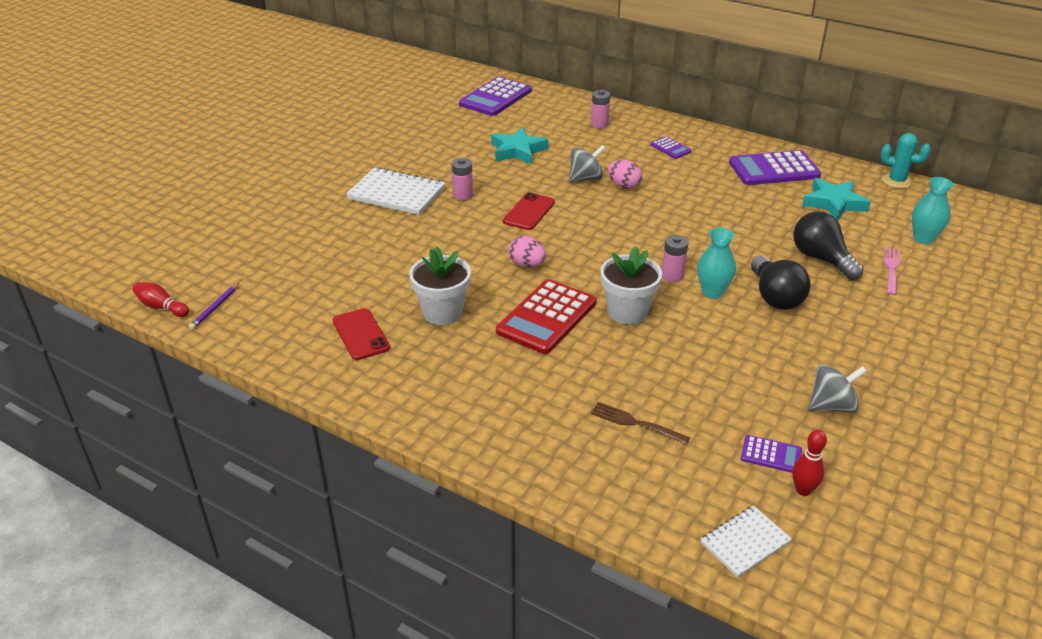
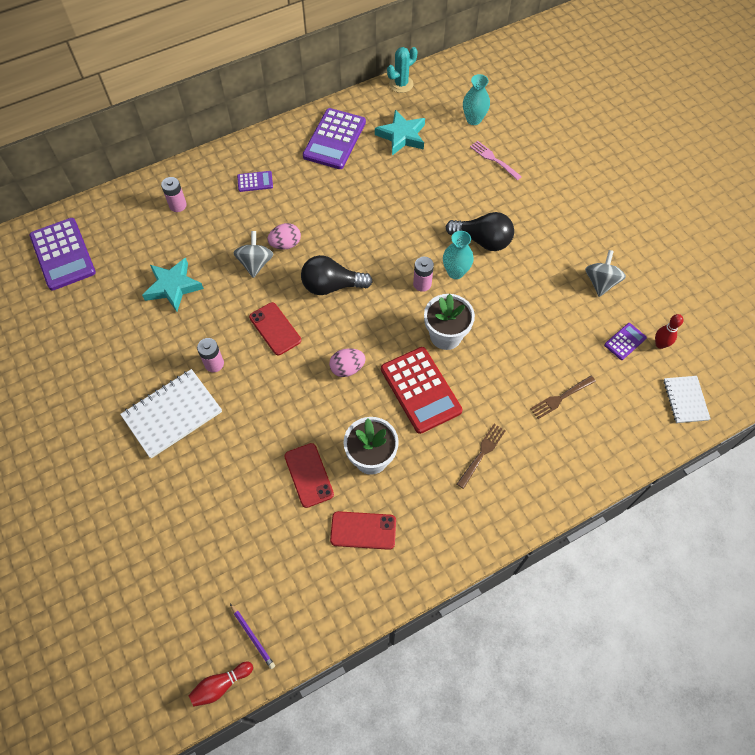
camera: 60 degrees left, 25 degrees up
black light bulb [793,211,864,280] -> black light bulb moved to [301,255,373,295]
none -> red phone [284,443,334,508]
none -> brown fork [457,424,506,489]

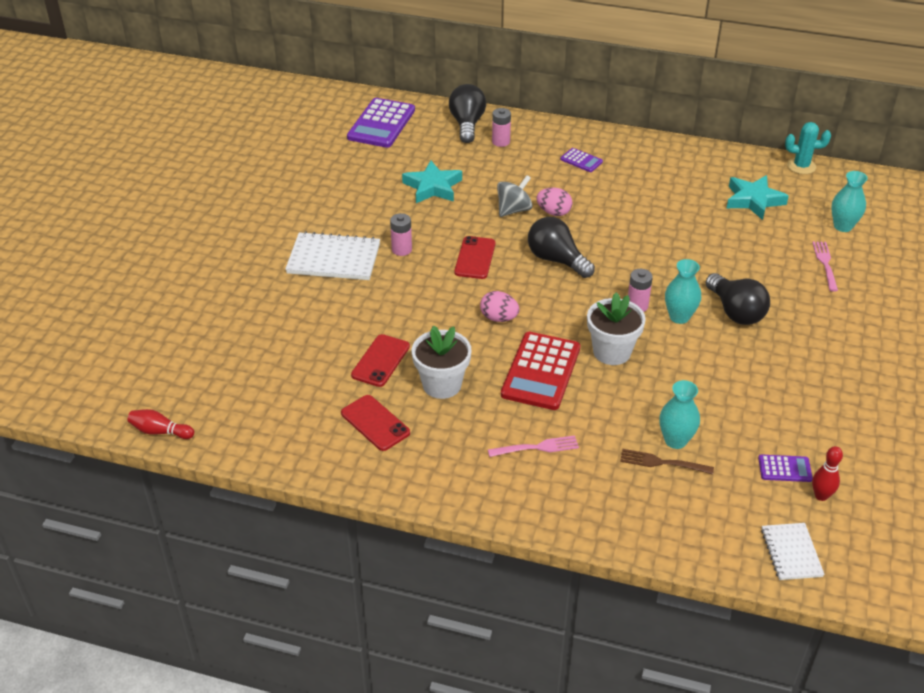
camera: 45 degrees right, 20 degrees down
purple pencil [230,604,275,669] -> none
purple calculator [303,108,366,169] -> none
brown fork [457,424,506,489] -> pink fork [488,435,579,457]
grey spinning top [585,250,626,297] -> none
white notebook [664,376,711,423] -> white notebook turned 45 degrees counterclockwise [761,523,825,580]
none -> black light bulb [449,84,486,143]
none -> turquoise vase [659,380,700,449]

